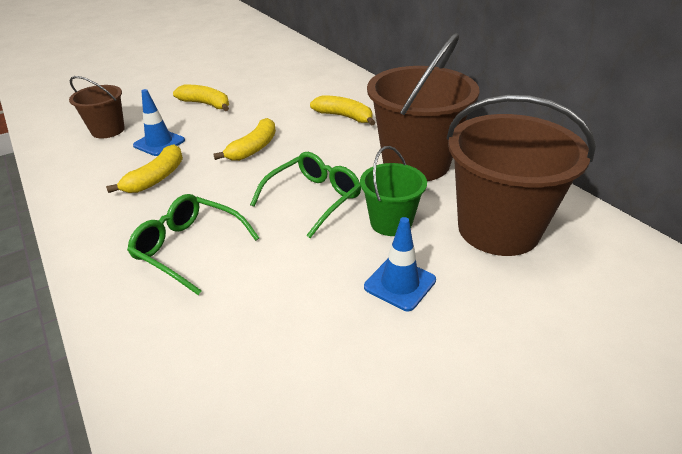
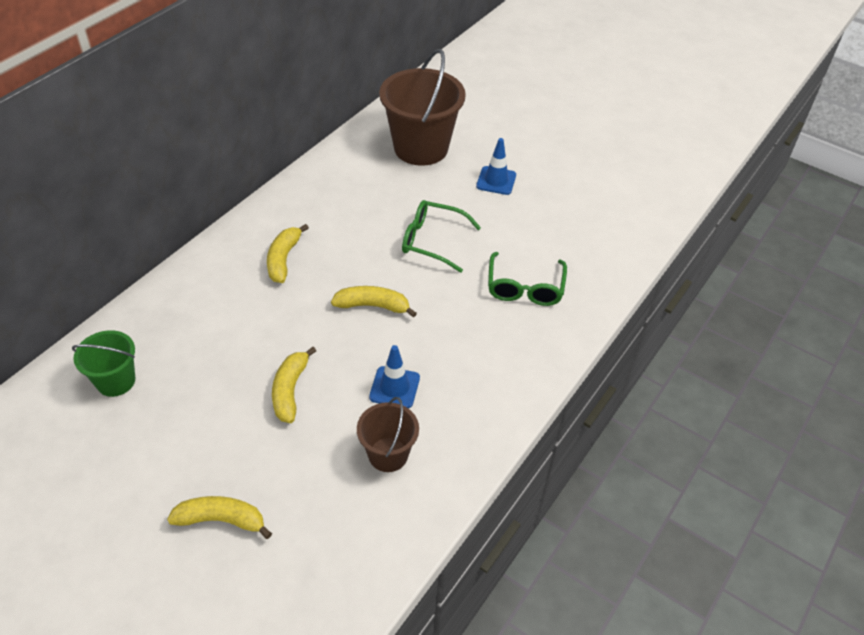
camera: 115 degrees left, 10 degrees up
yellow banana [106,144,183,193] -> yellow banana moved to [167,496,272,539]
green bucket [360,146,427,236] -> green bucket moved to [72,330,135,397]
brown bucket [367,33,480,181] -> none

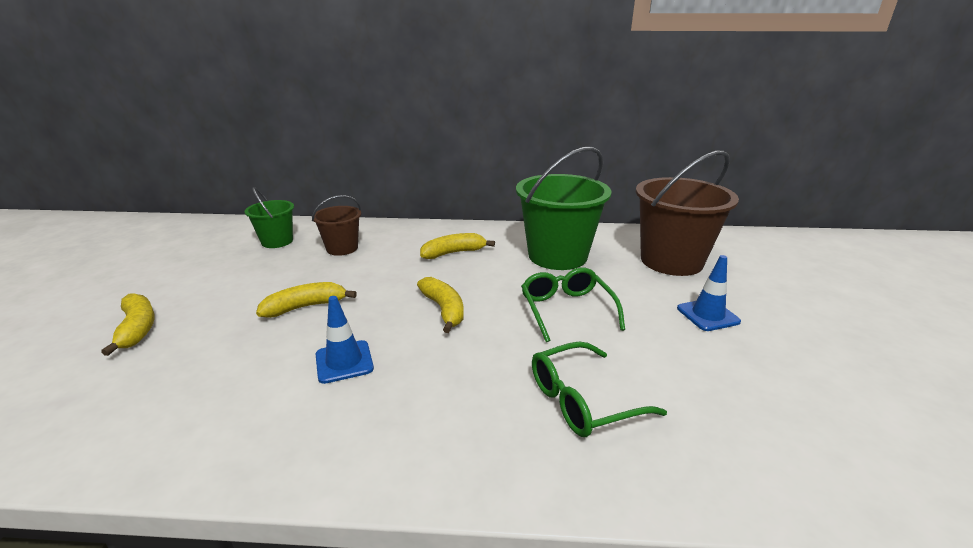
camera: 60 degrees right, 20 degrees down
brown bucket [357,397,419,472] -> brown bucket moved to [312,195,361,256]
none -> green bucket [516,147,611,270]

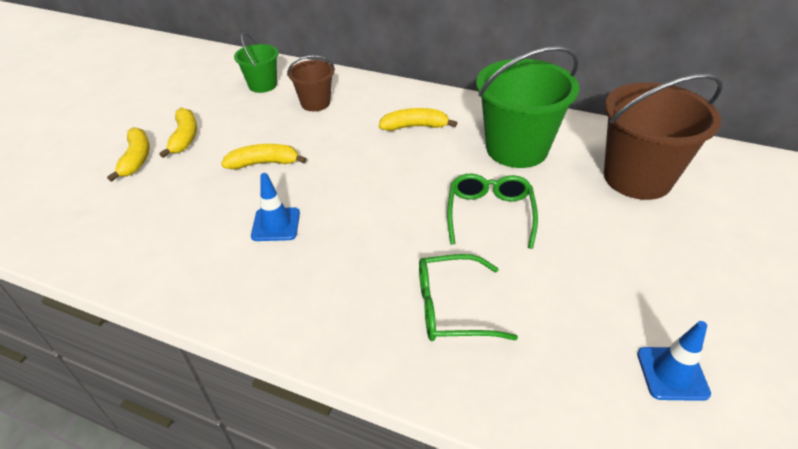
camera: 20 degrees right, 15 degrees up
yellow banana [417,277,464,333] -> yellow banana moved to [159,108,197,158]
blue traffic cone [677,255,741,331] -> blue traffic cone moved to [637,321,711,401]

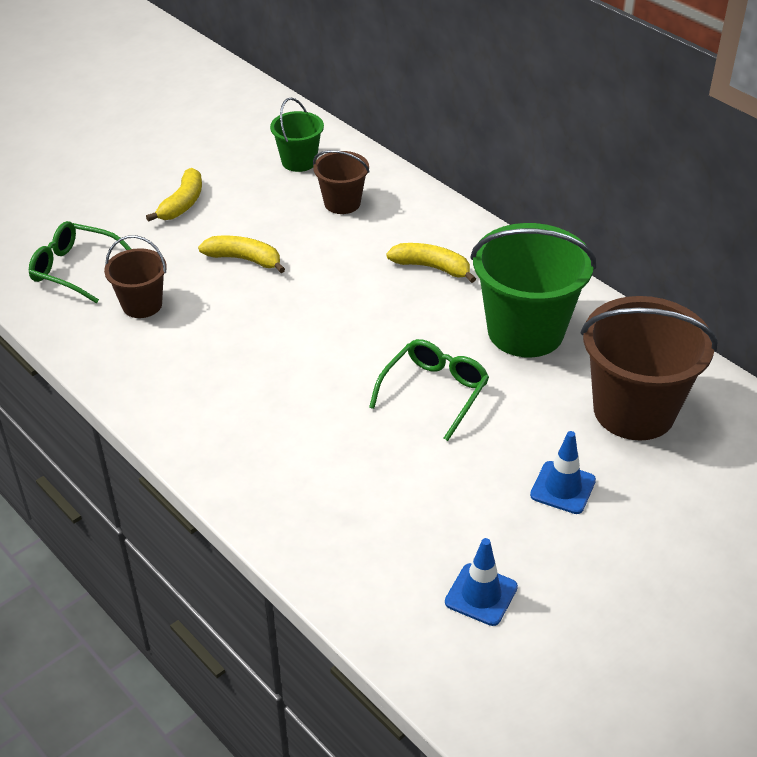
camera: 25 degrees right, 0 degrees up
yellow banana [107,127,150,182] -> none
blue traffic cone [251,173,300,241] -> blue traffic cone moved to [530,431,596,514]
green glasses [419,254,518,341] -> green glasses moved to [29,221,131,303]
none -> brown bucket [104,235,167,318]

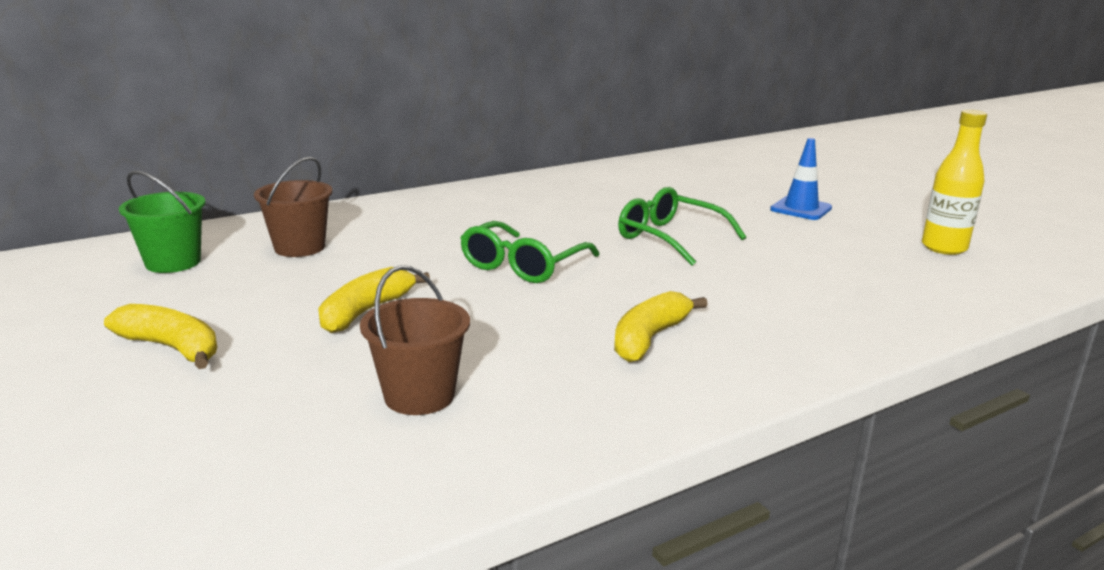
camera: 80 degrees left, 20 degrees down
green glasses [29,221,131,303] -> green glasses moved to [460,221,600,283]
yellow banana [386,243,476,283] -> yellow banana moved to [614,291,708,362]
blue traffic cone [445,538,518,626] -> yellow bottle [922,110,987,255]
green bucket [470,223,596,358] -> none
brown bucket [581,296,718,440] -> none

